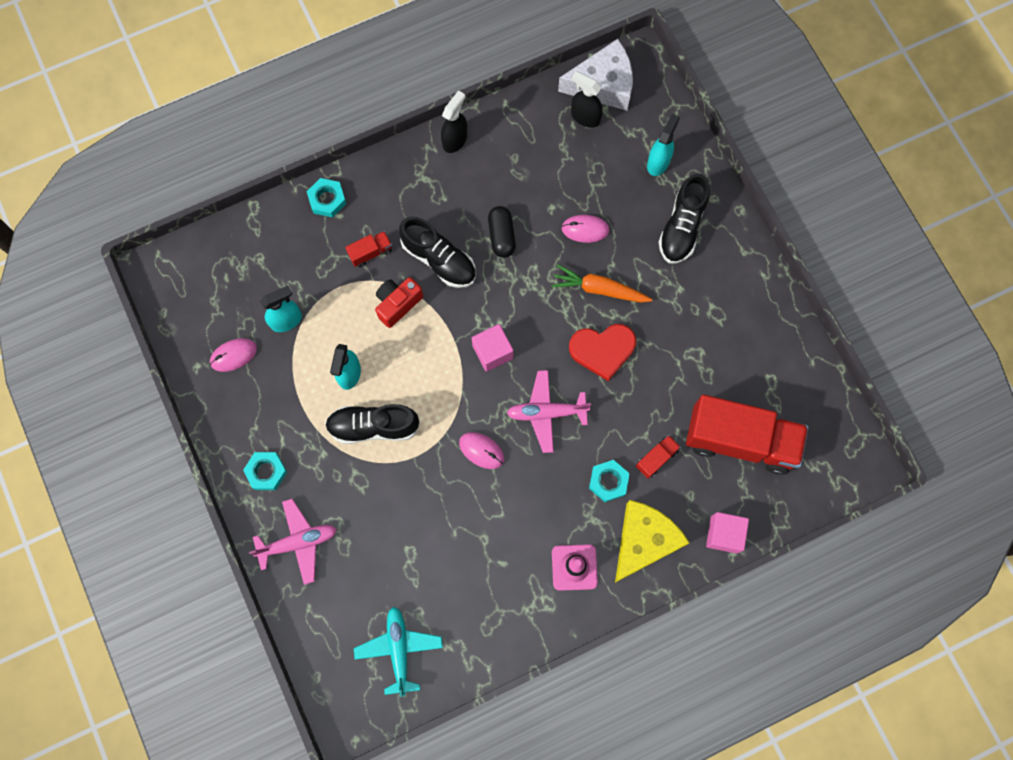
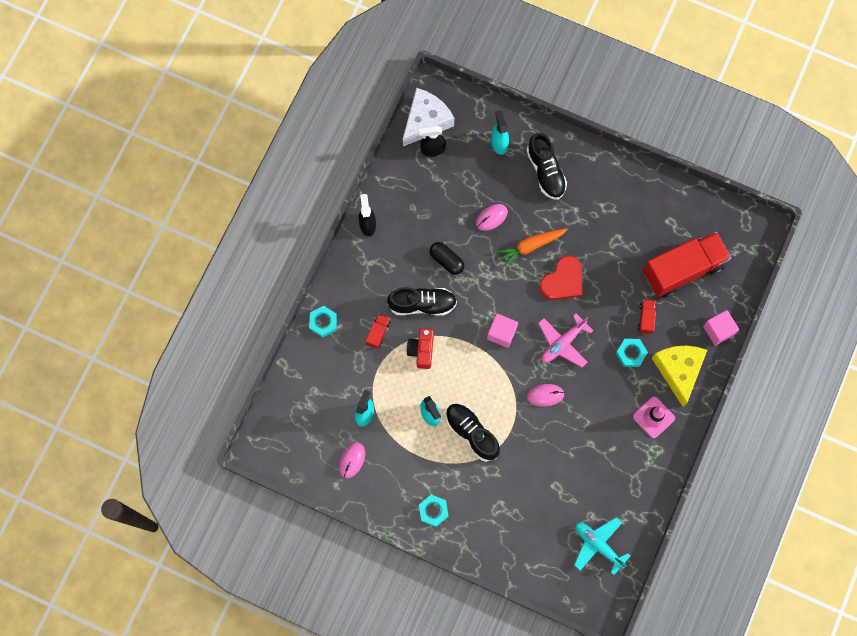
camera: 40 degrees left, 0 degrees up
pink plane [249,499,337,585] -> none
black shoe [325,404,420,444] -> black shoe turned 90 degrees clockwise [446,403,500,462]

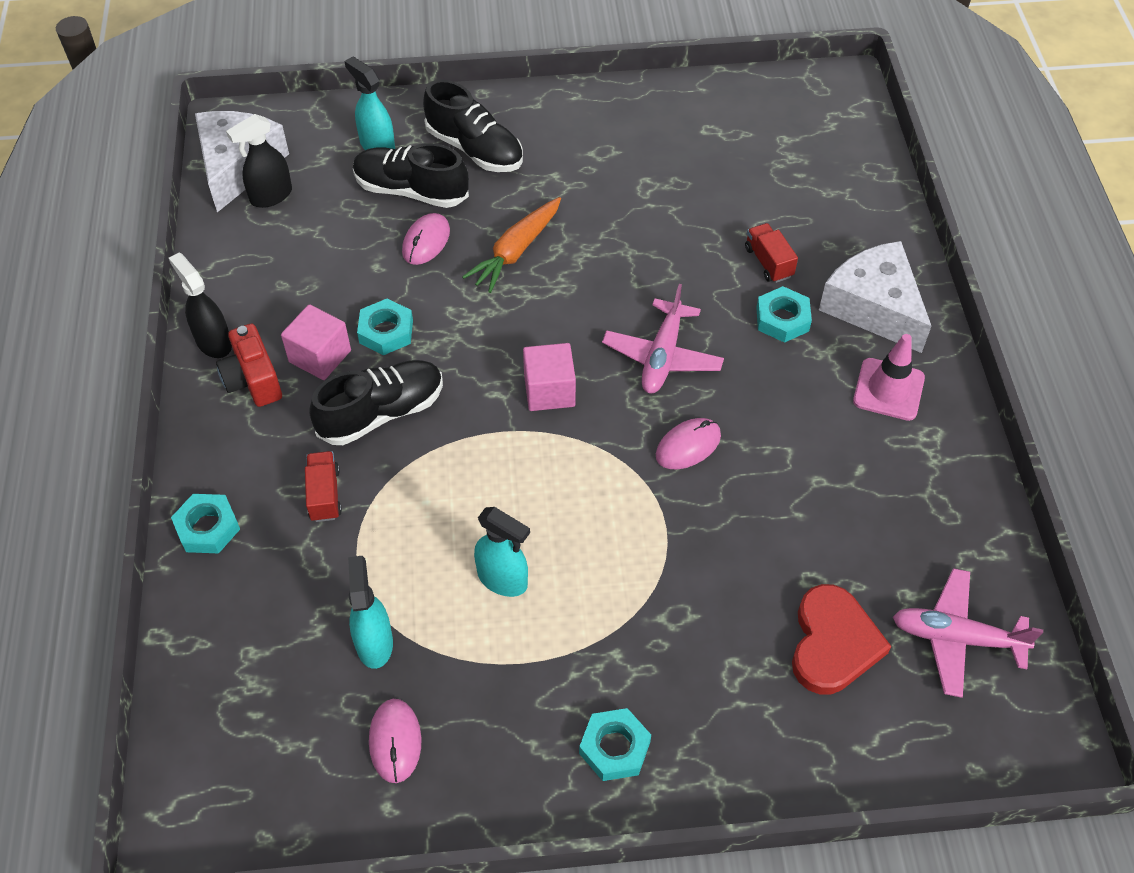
camera: 30 degrees left, 20 degrees down
red camera [406,328,434,369] -> red camera moved to [216,323,282,407]
black capsule [429,242,464,275] -> turquoise nut [357,299,413,355]
black shoe [446,403,500,462] -> black shoe moved to [353,143,469,208]
red heart [540,256,582,300] -> red heart moved to [792,584,892,694]
turquoise plane [574,517,631,575] -> pink plane [893,568,1043,698]
red truck [643,232,731,298] -> none
yellow cheese [652,346,707,407] -> white cheese [819,241,931,353]
pink cube [703,310,739,345] -> pink cube moved to [281,304,351,380]

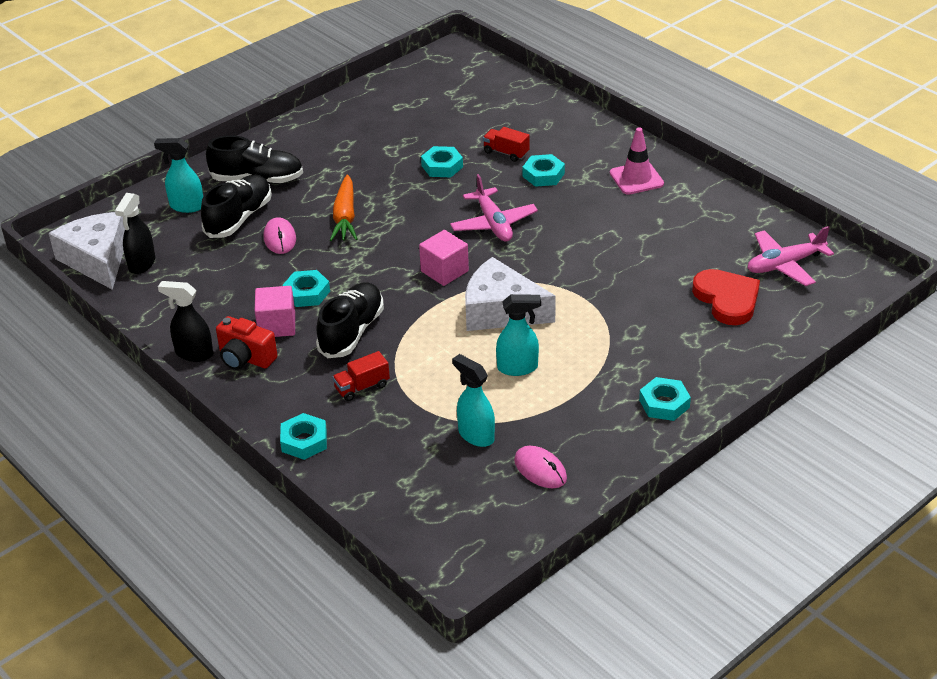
camera: 35 degrees left, 15 degrees down
red truck [305,451,342,522] -> red truck turned 75 degrees counterclockwise [332,351,390,401]
black shoe [353,143,469,208] -> black shoe turned 135 degrees clockwise [201,175,272,238]
pink mouse [656,418,721,469] -> none
white cheese [819,241,931,353] -> white cheese moved to [465,257,556,331]
none -> turquoise nut [421,146,463,177]

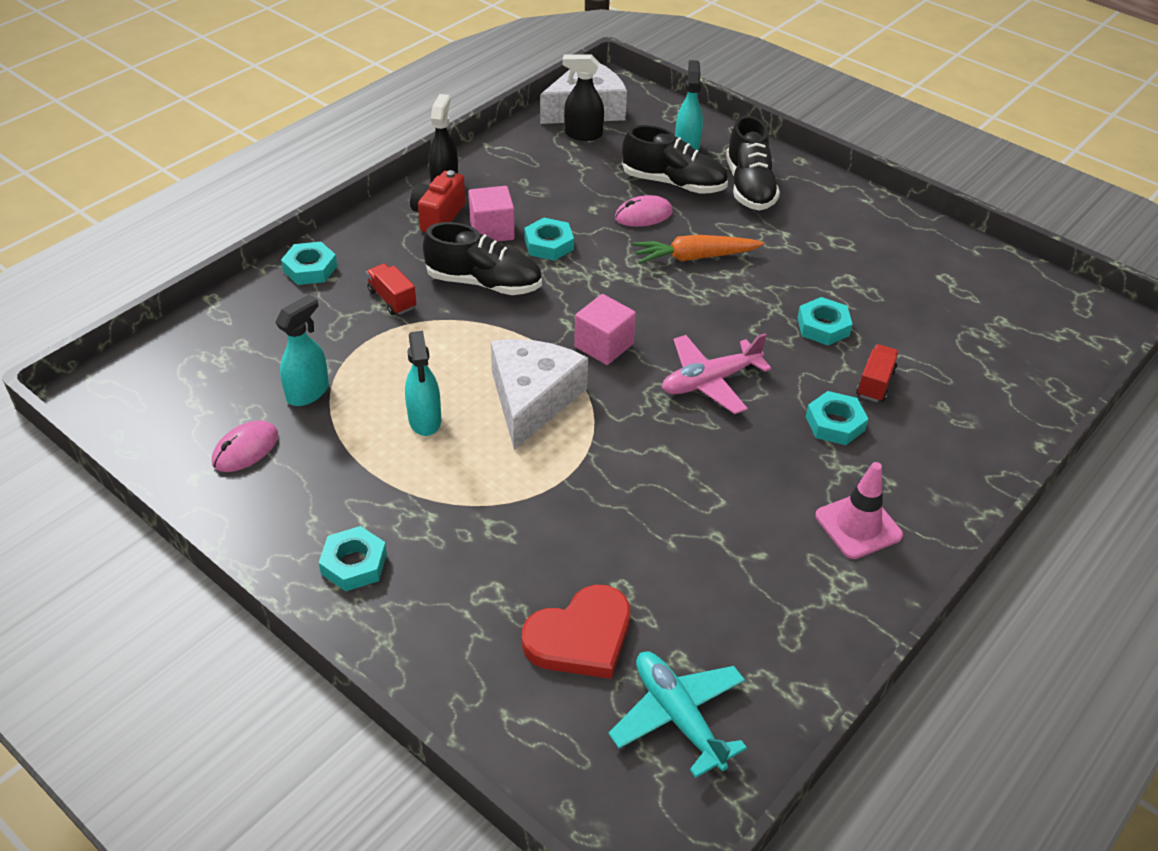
camera: 80 degrees right, 5 degrees up
pink plane [748,226,834,286] -> turquoise plane [608,652,747,778]

